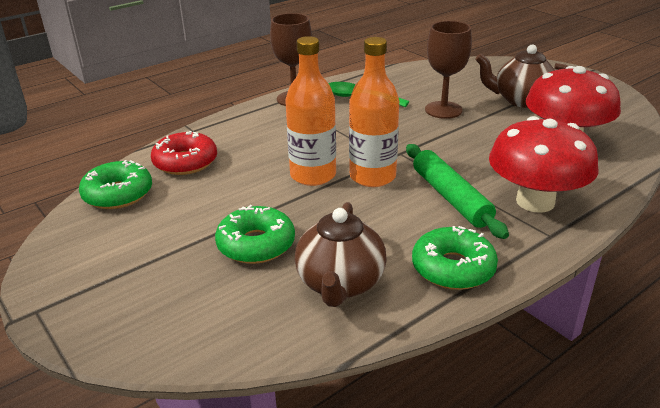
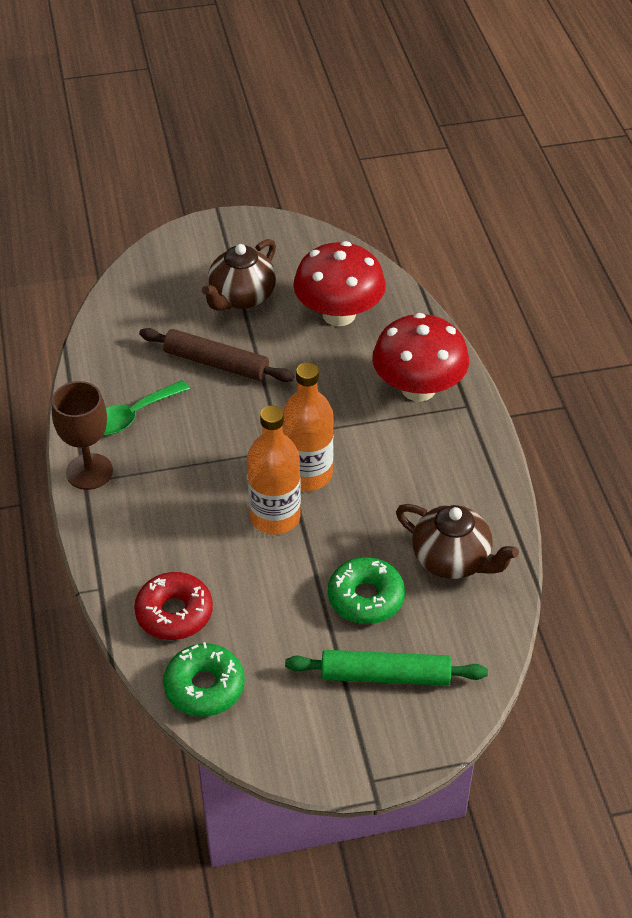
camera: 65 degrees left, 15 degrees up
green rolling pin [406,144,509,239] -> green rolling pin moved to [285,650,488,686]
green donut [412,226,498,290] -> none
brown goblet [425,21,472,119] -> brown rolling pin [139,328,294,382]

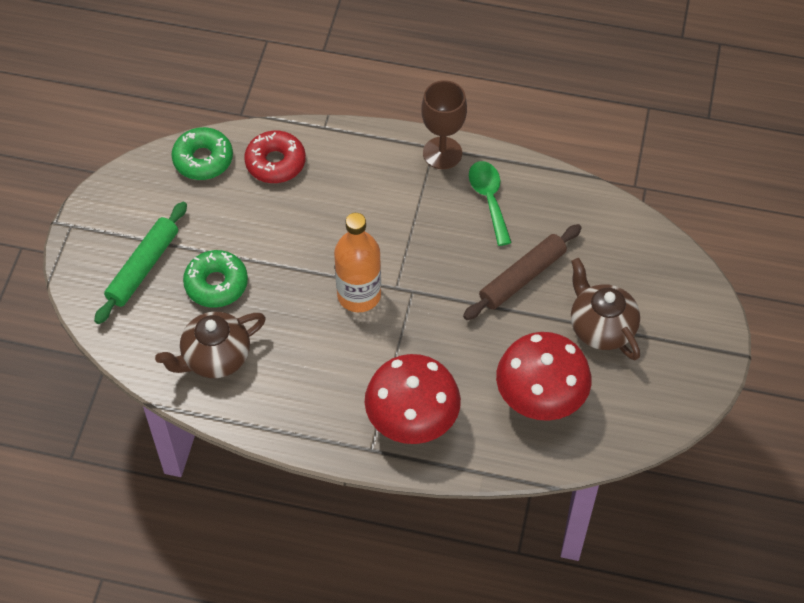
camera: 115 degrees right, 10 degrees up
orange bottle [247,406,301,535] -> none

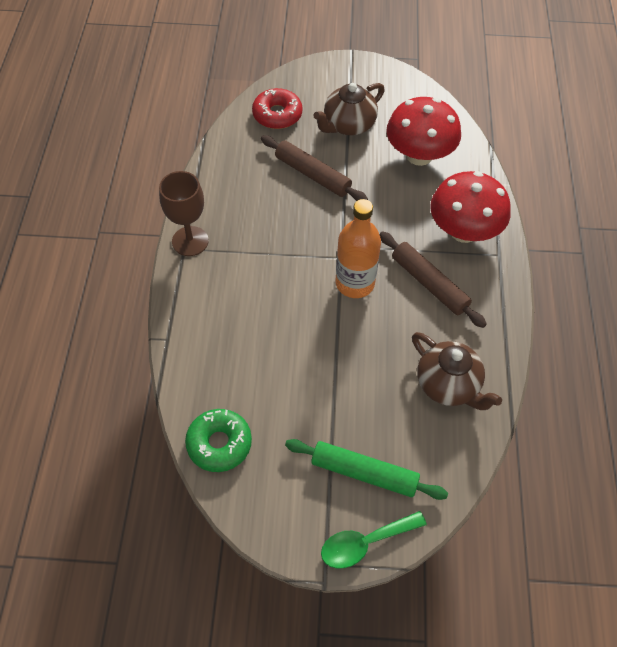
camera: 100 degrees left, 0 degrees up
green donut [183,250,248,308] -> none
red donut [244,131,306,183] -> red donut moved to [252,88,303,129]
green spoon [469,161,512,246] -> green spoon moved to [321,511,427,569]
none -> brown rolling pin [379,232,487,328]

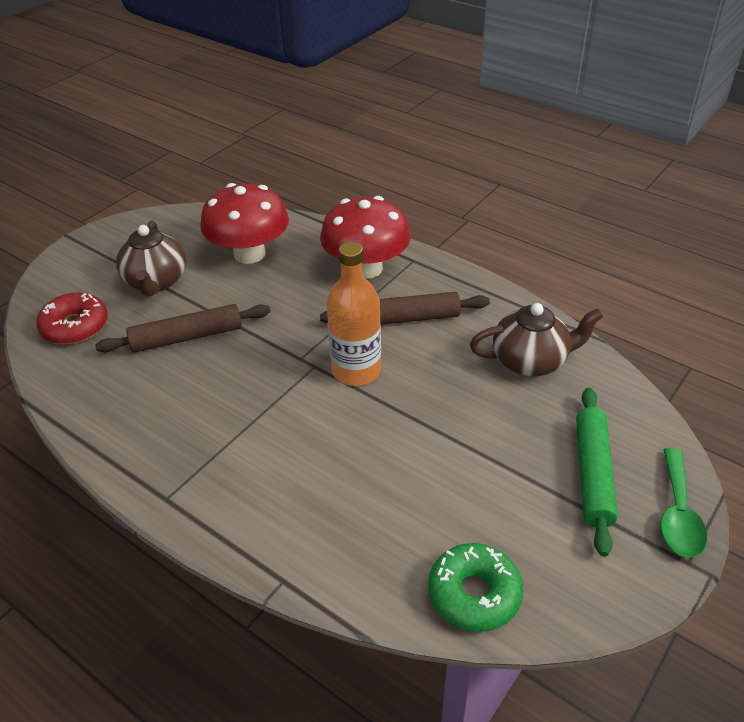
camera: 55 degrees left, 15 degrees down
brown goblet [159,171,209,256] -> none
green rolling pin [285,439,448,500] -> green rolling pin turned 45 degrees counterclockwise [576,388,618,557]

